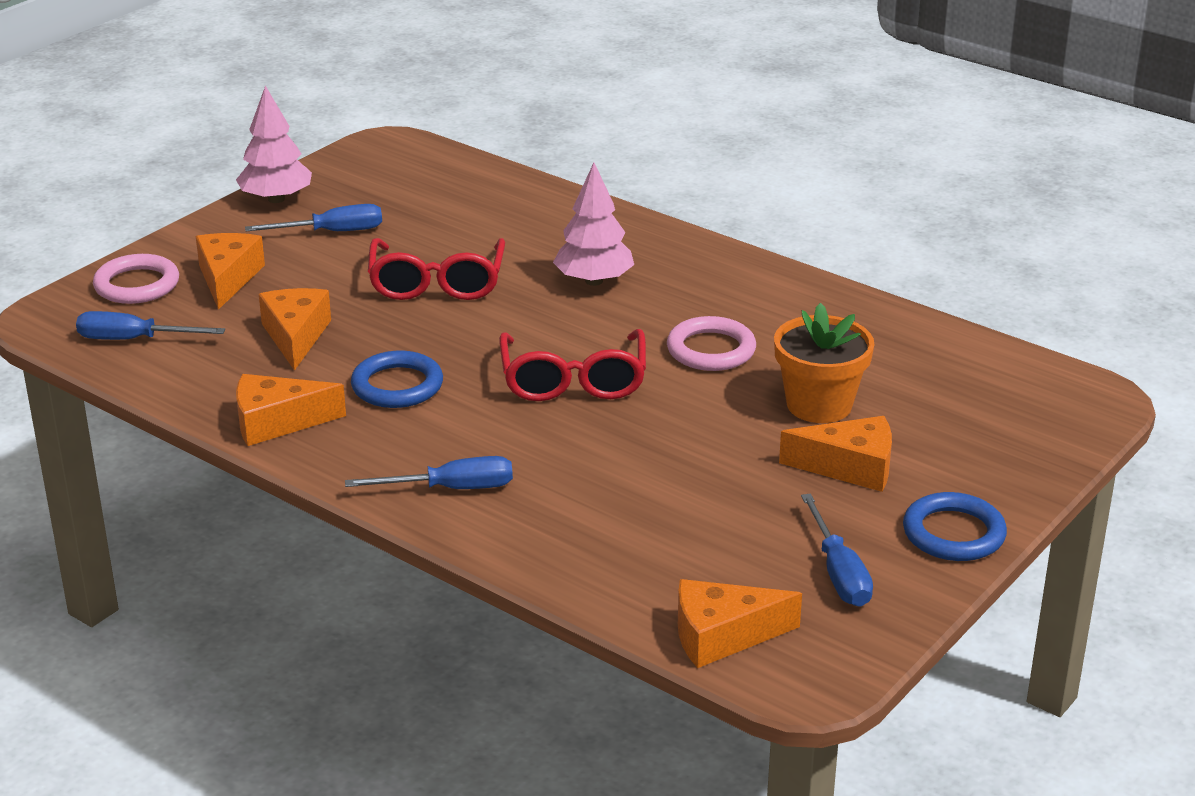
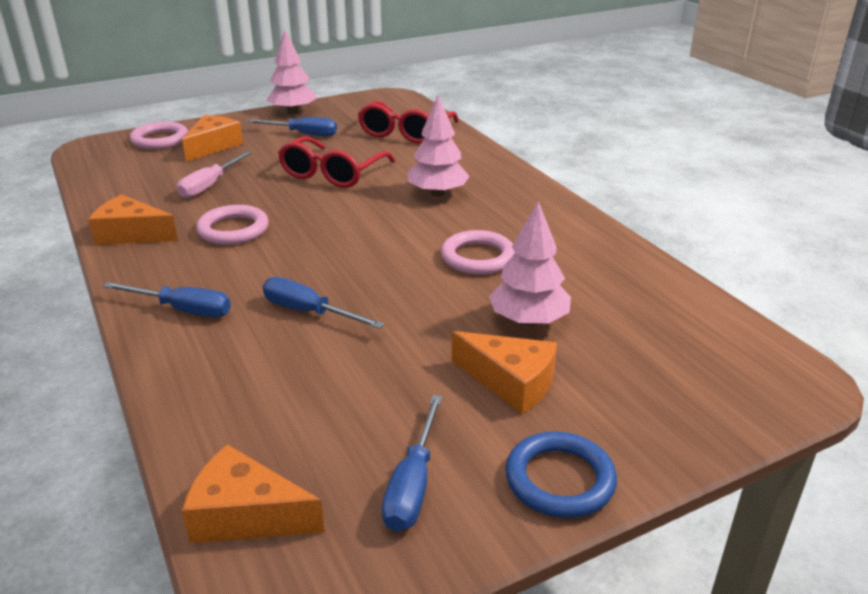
camera: 25 degrees right, 0 degrees up
blue screwdriver [76,311,225,340] -> blue screwdriver moved to [263,277,384,329]
orange cheese [259,288,331,371] -> pink screwdriver [177,151,252,198]
blue ring [351,351,443,408] -> pink ring [196,205,269,245]
red glasses [499,329,646,401] -> red glasses moved to [358,101,459,144]
orange flower pot [774,303,874,423] -> pink tree [489,201,571,326]

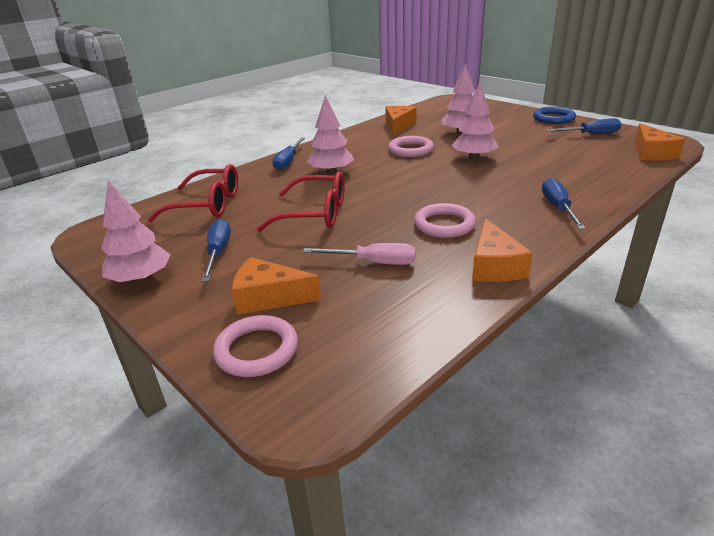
camera: 105 degrees left, 0 degrees up
blue screwdriver [263,277,384,329] -> blue screwdriver moved to [272,138,305,171]
orange cheese [452,331,557,414] -> orange cheese moved to [385,106,417,136]
none -> pink tree [451,82,499,160]

